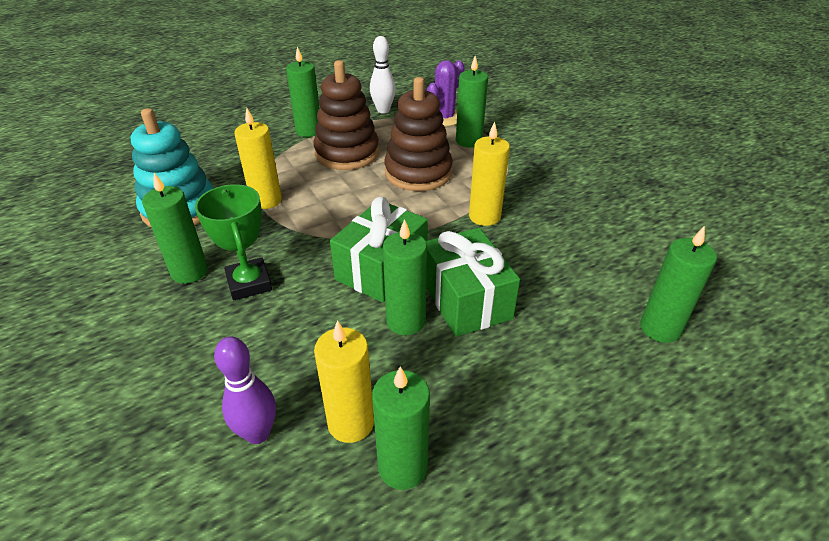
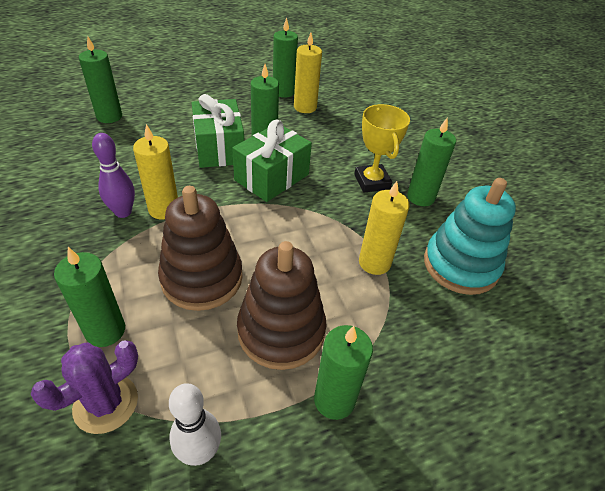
camera: 175 degrees left, 5 degrees up
green trophy [195,184,272,300] -> yellow trophy [354,104,410,192]
purple bowling pin [214,336,276,444] -> purple bowling pin moved to [92,133,135,218]

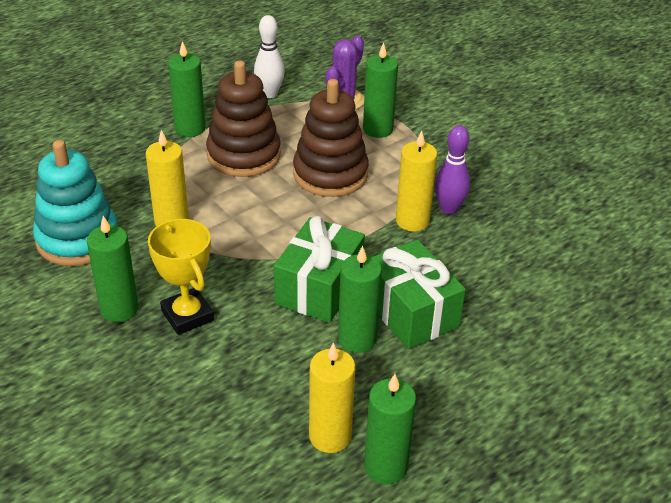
camera: 165 degrees right, 5 degrees down
green candle [79,36,122,123] -> none

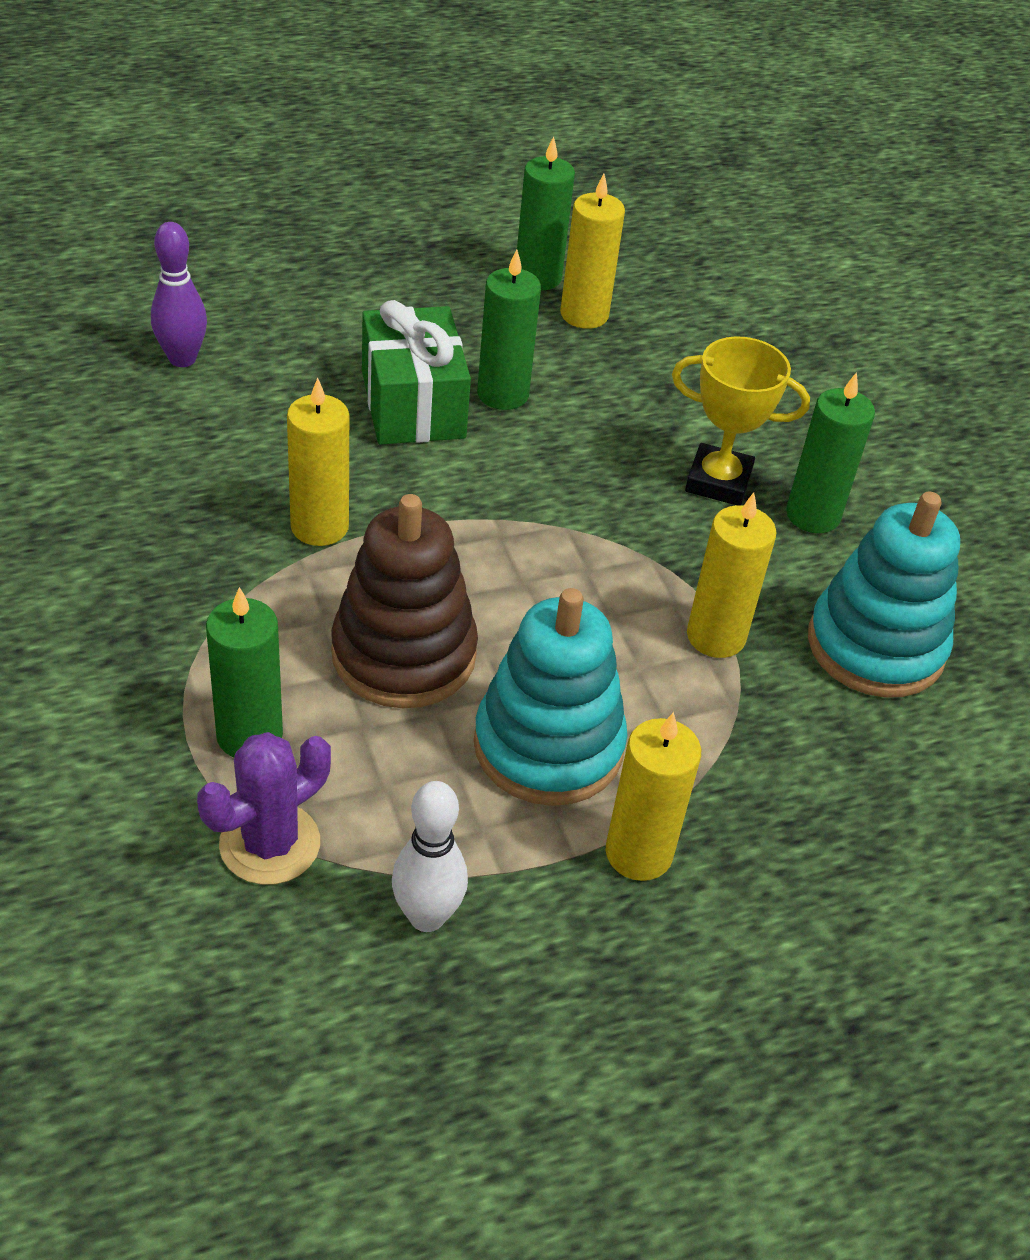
camera: 165 degrees left, 5 degrees up
yellow trophy [148,219,214,335] -> yellow trophy turned 60 degrees counterclockwise [672,336,810,505]
green candle [168,41,206,137] -> yellow candle [605,712,701,881]
brown stacking toy [206,60,281,177] -> turquoise stacking toy [474,588,628,806]
green gift [274,216,365,323] -> none
purple bowling pin [435,125,470,214] -> purple bowling pin moved to [151,222,207,367]

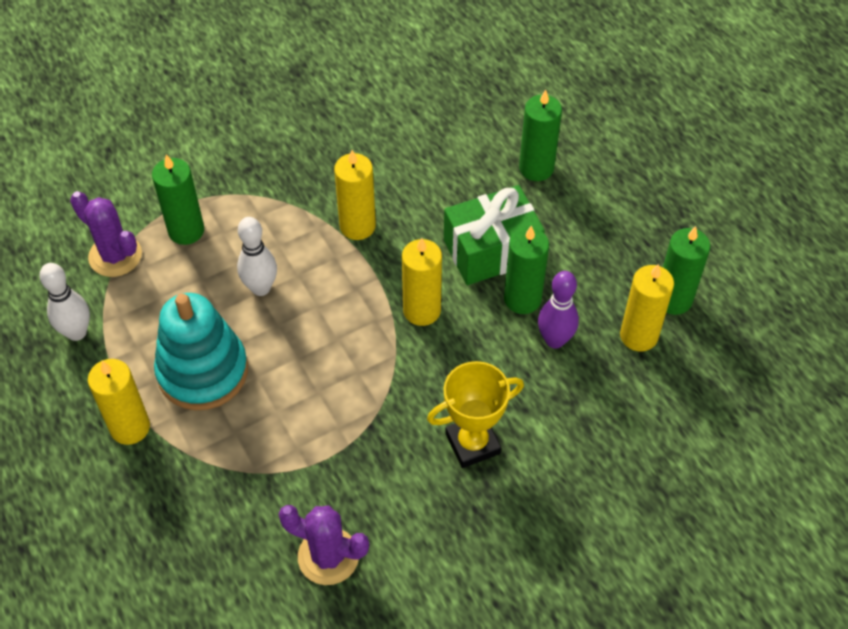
camera: 85 degrees right, 10 degrees up
purple bowling pin [151,222,207,367] -> purple bowling pin moved to [538,271,579,349]
brown stacking toy [331,494,478,708] -> white bowling pin [237,217,277,296]
yellow trophy [672,336,810,505] -> yellow trophy turned 60 degrees clockwise [427,361,524,468]
yellow candle [687,492,776,658] -> yellow candle moved to [402,238,442,326]
green candle [786,372,875,533] -> green candle moved to [519,90,562,181]
turquoise stacking toy [808,492,960,698] -> purple cactus [279,505,369,585]

